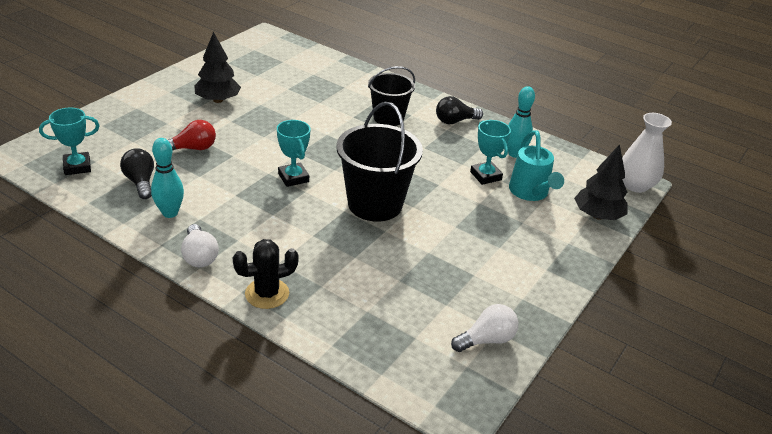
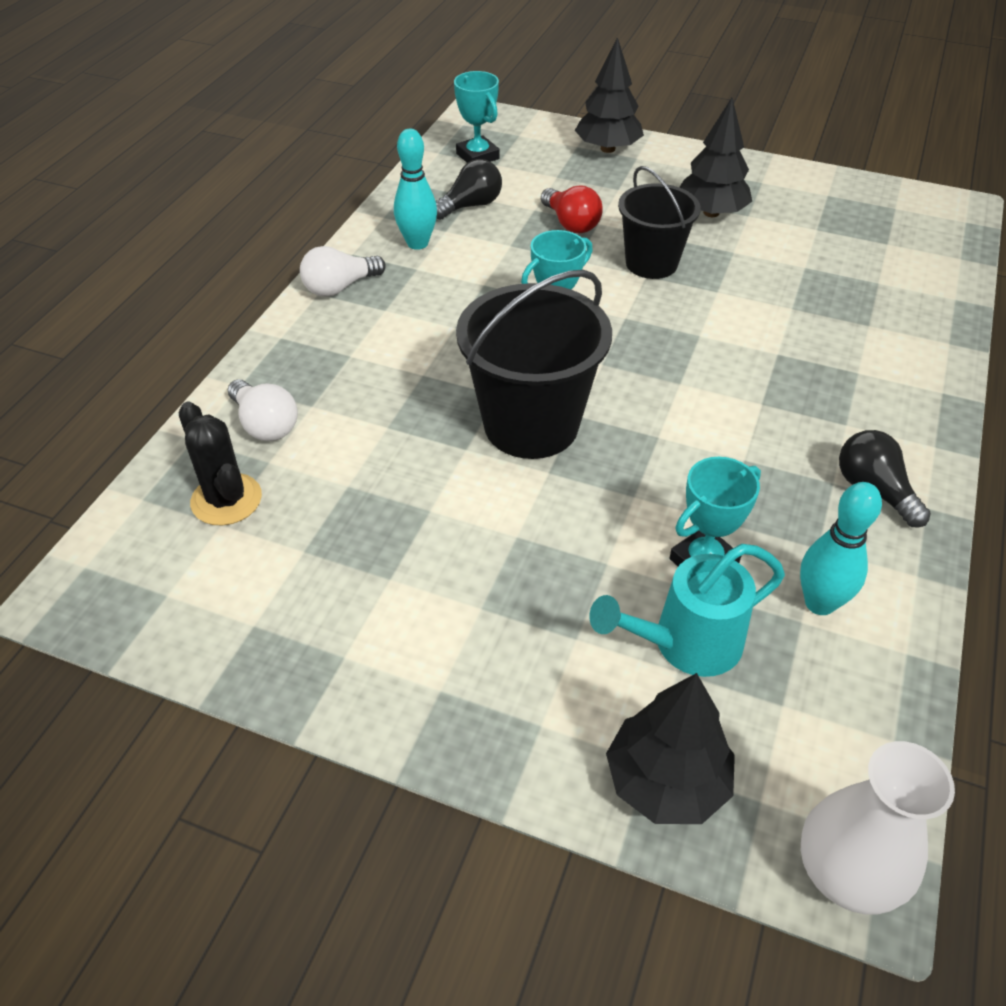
camera: 80 degrees right, 10 degrees up
black cactus [233,239,299,309] -> black cactus moved to [179,402,262,526]
black bucket [368,66,415,126] -> black bucket moved to [618,166,701,279]
white light bulb [451,304,519,352] -> white light bulb moved to [228,379,298,441]
none -> black tree [575,37,644,153]

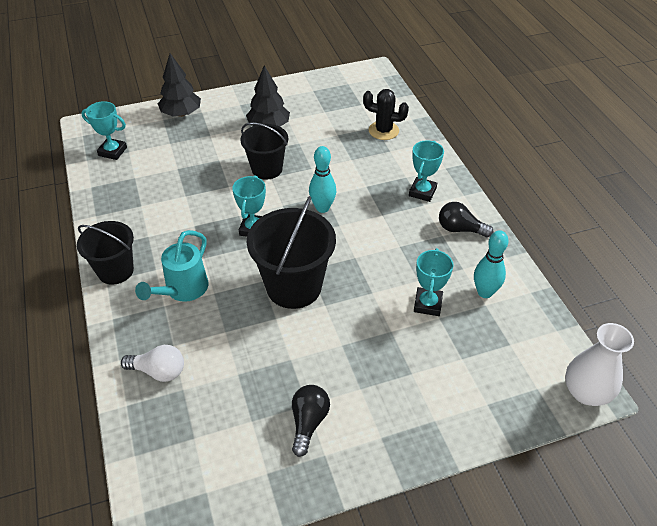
camera: 40 degrees left, 0 degrees up
black cactus [179,402,262,526] -> black cactus moved to [363,89,409,140]
white light bulb [300,246,386,297] -> black bucket [77,221,134,285]
turquoise bowling pin [394,129,437,250] -> turquoise bowling pin moved to [309,146,336,213]
black light bulb [436,159,502,220] -> black light bulb moved to [292,385,330,457]
red light bulb [541,186,603,233] -> none
turquoise watering can [589,544,785,677] -> turquoise watering can moved to [135,230,209,302]
black tree [606,673,735,824] -> none
none -> turquoise trophy [409,140,444,202]

